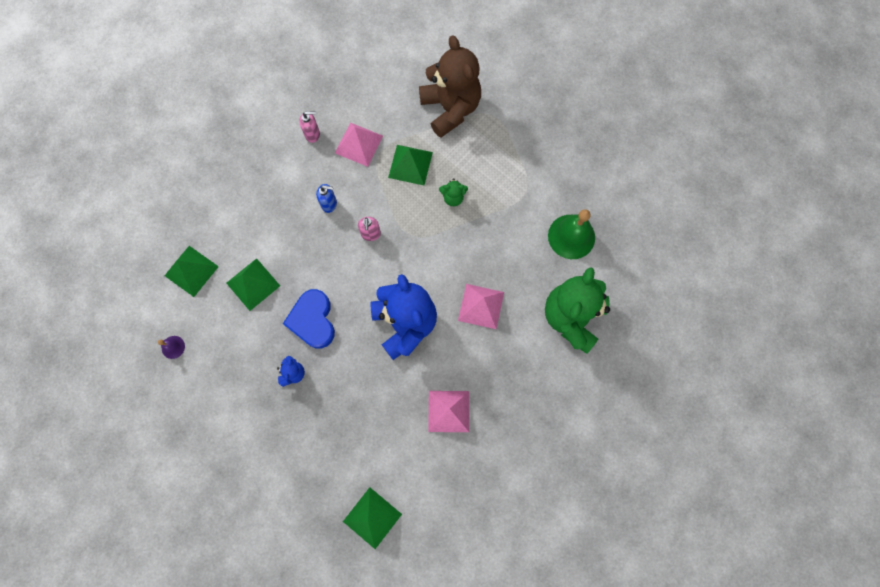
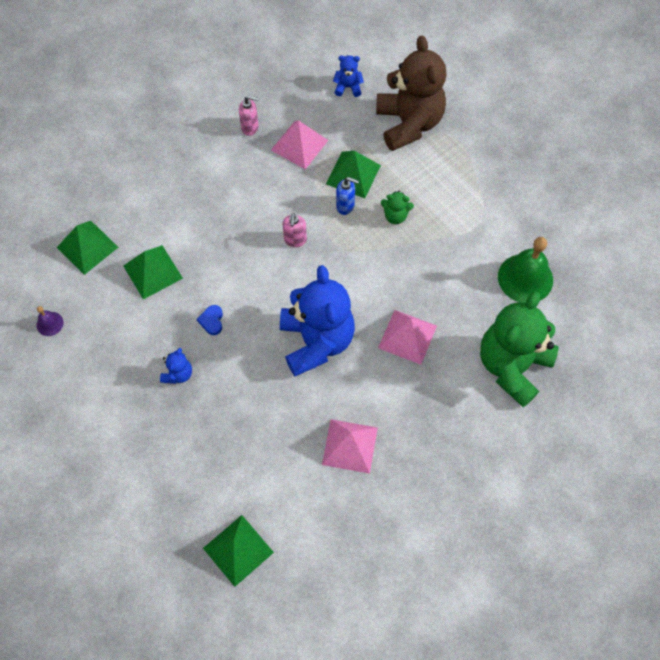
camera: 10 degrees right, 10 degrees down
blue heart [283,289,335,349] -> blue heart [197,305,223,335], size x0.45
blue soap dispenser [316,184,337,213] -> blue soap dispenser moved to [336,177,359,215]
none -> blue teddy bear [333,55,364,97]

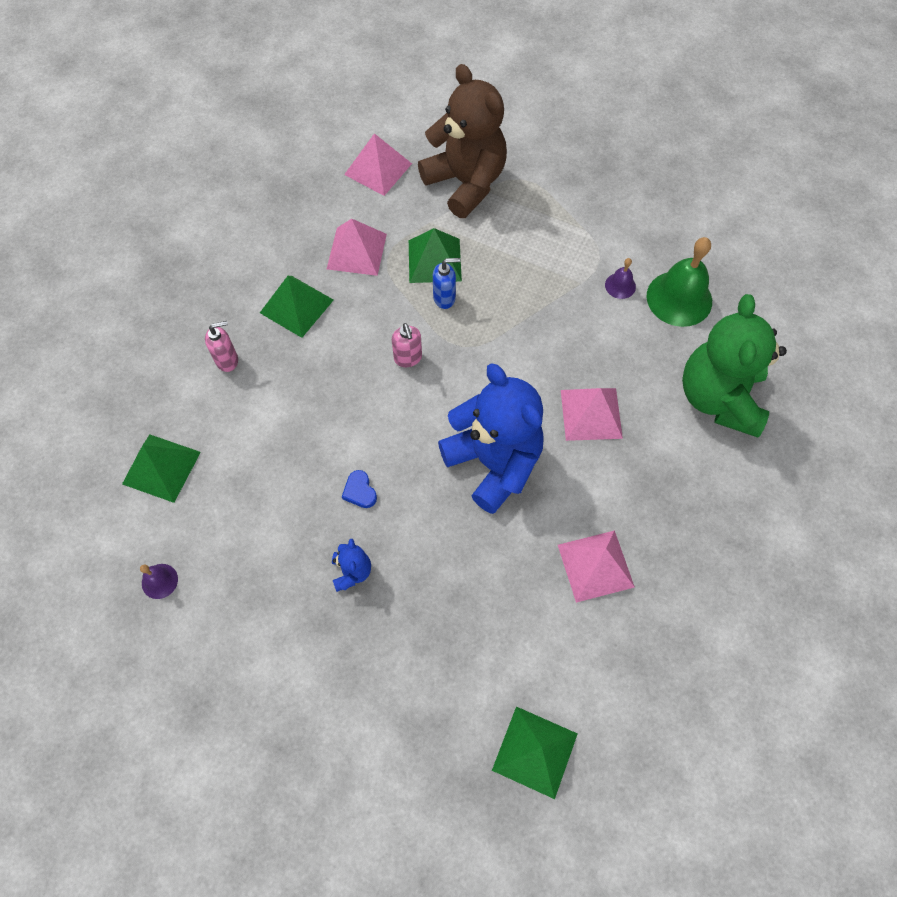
camera: 25 degrees left, 0 degrees up
green pyramid [123,245,183,300] -> green pyramid moved to [260,276,334,338]
pink soap dispenser [239,96,259,136] -> pink soap dispenser moved to [205,321,238,372]
blue teddy bear [333,55,364,97] -> pink pyramid [344,133,412,196]
green teddy bear [381,190,414,224] -> none
none -> purple bell [605,258,636,299]

